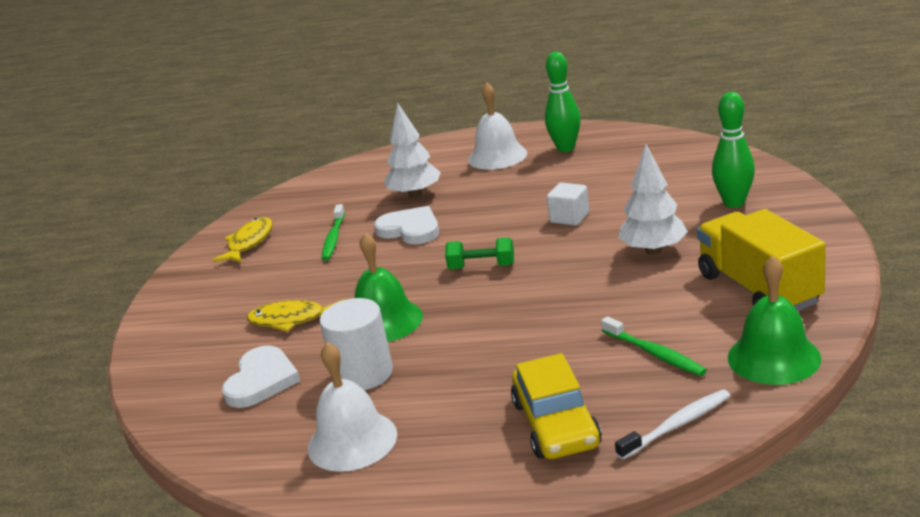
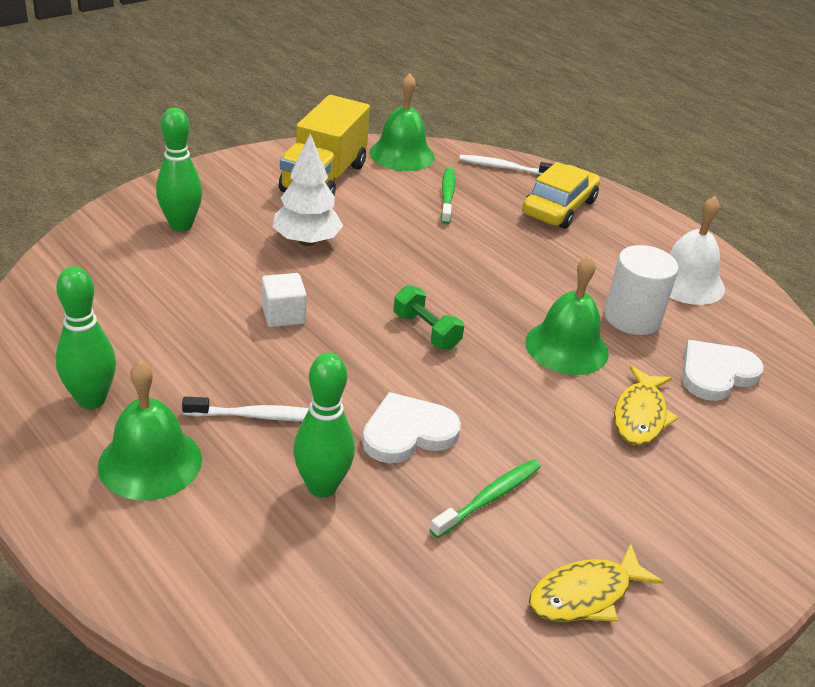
camera: 145 degrees left, 10 degrees up
yellow fish [247,299,345,332] -> yellow fish turned 60 degrees clockwise [614,366,679,446]
white heart [374,206,439,244] -> white heart turned 75 degrees clockwise [362,392,461,463]
white tree [384,103,441,198] -> green bowling pin [293,353,355,498]
white bell [468,83,527,170] -> green bell [98,361,202,500]
none -> white toothbrush [182,397,309,421]

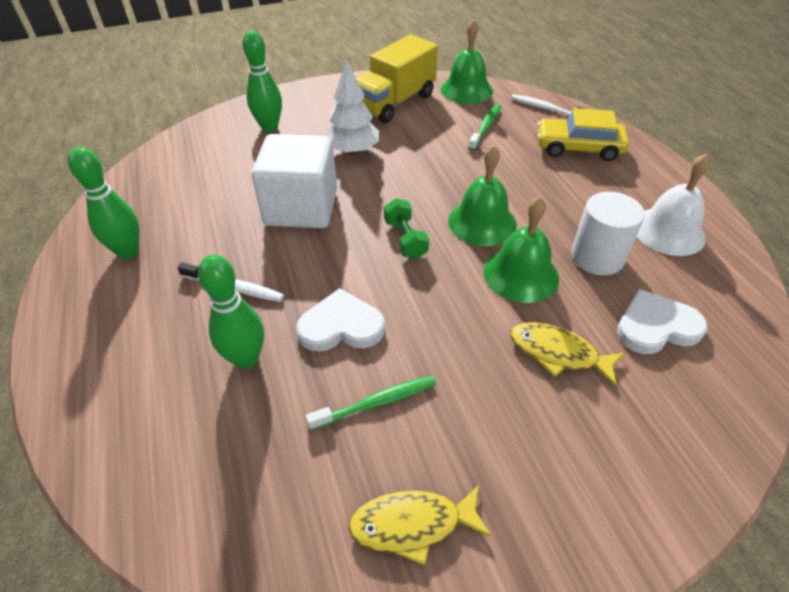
camera: 25 degrees right, 10 degrees up
green bell [98,361,202,500] -> green bell moved to [448,145,517,246]
white cube [262,273,307,327] -> white cube [251,134,337,228], size x2.14
yellow car [522,162,600,229] -> yellow car turned 135 degrees counterclockwise [537,108,629,161]
yellow fish [614,366,679,446] -> yellow fish turned 75 degrees clockwise [510,322,624,387]

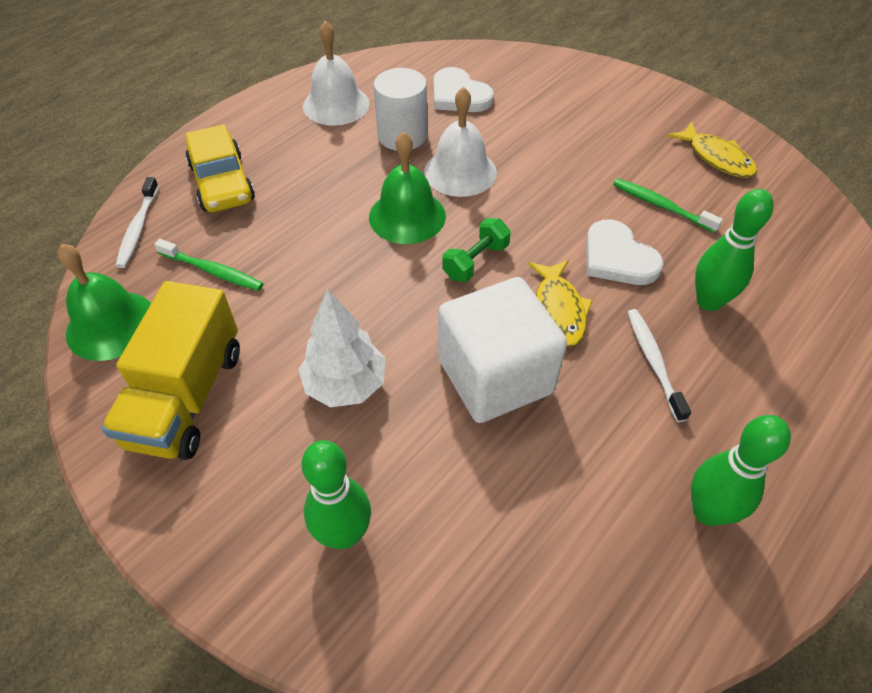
camera: 120 degrees left, 5 degrees up
yellow truck [356,35,438,123] -> yellow truck turned 90 degrees clockwise [101,281,240,460]
green toothbrush [468,104,502,151] -> green toothbrush turned 150 degrees counterclockwise [154,239,263,291]
green bell [484,197,559,303] -> white bell [424,87,497,197]
yellow fish [510,322,624,387] -> yellow fish moved to [528,260,593,347]

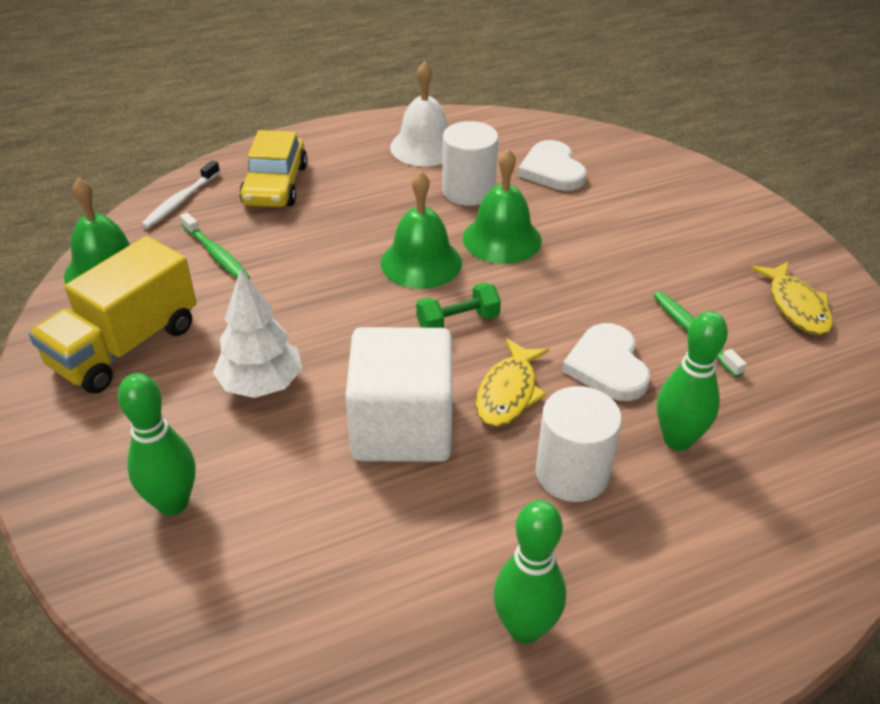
camera: 25 degrees right, 10 degrees down
white bell [424,87,497,197] -> green bell [463,148,542,264]
white toothbrush [627,309,691,422] -> white cylinder [536,386,622,502]

